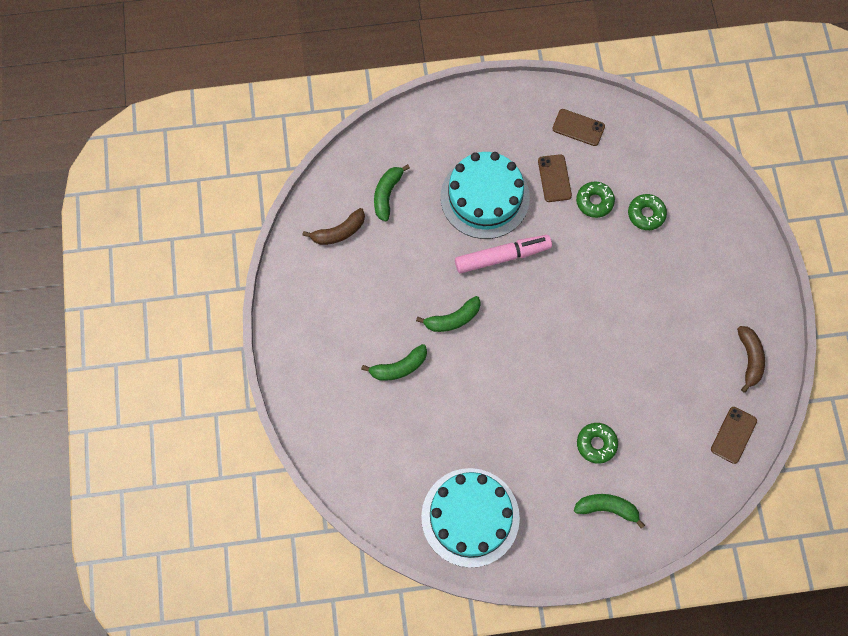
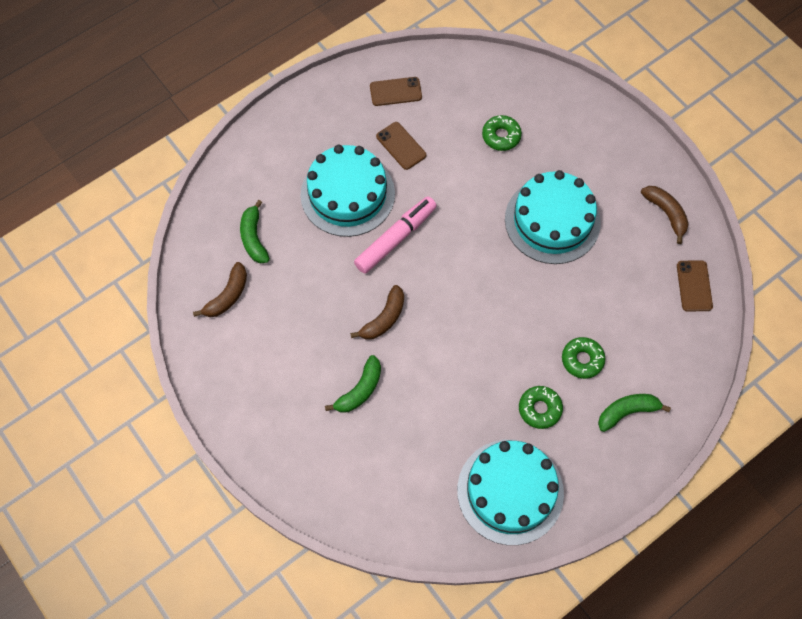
camera: 30 degrees left, 5 degrees down
green banana [416,296,481,332] -> brown banana [350,285,404,340]
green donut [576,182,615,218] -> green donut moved to [519,386,563,429]
none -> turquoise cake [505,170,601,264]

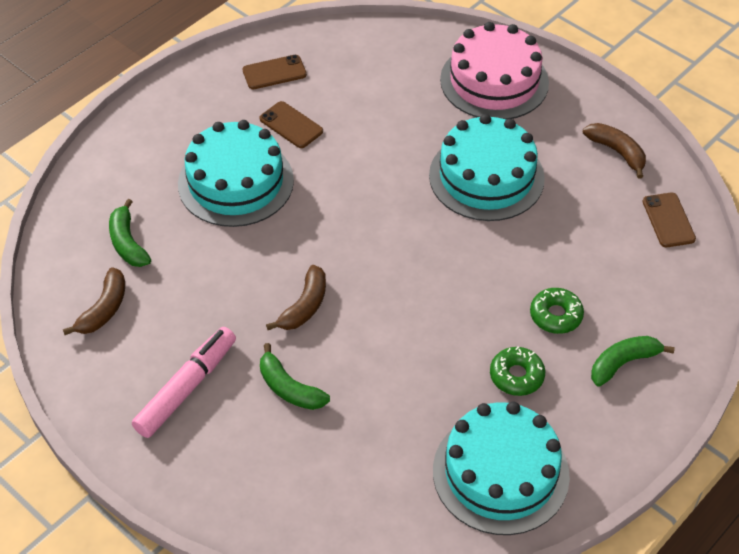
camera: 10 degrees left, 15 degrees down
green banana [325,355,381,413] -> green banana turned 105 degrees clockwise [260,343,330,410]
pink marker [354,196,437,274] -> pink marker moved to [132,327,236,438]
green donut [482,115,522,151] -> none
none -> pink cake [440,22,549,120]

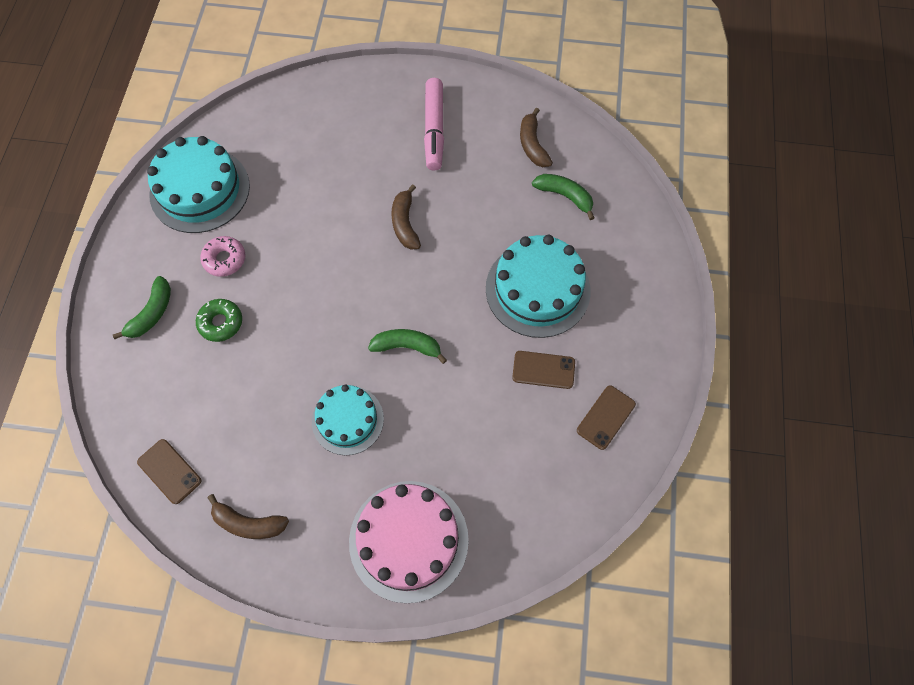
camera: 145 degrees right, 15 degrees up
green banana [260,343,330,410] -> green banana moved to [368,329,447,364]
turquoise cake [429,114,545,221] -> turquoise cake [312,385,384,455], size x0.64
green donut [490,346,545,396] -> pink donut [200,236,245,277]

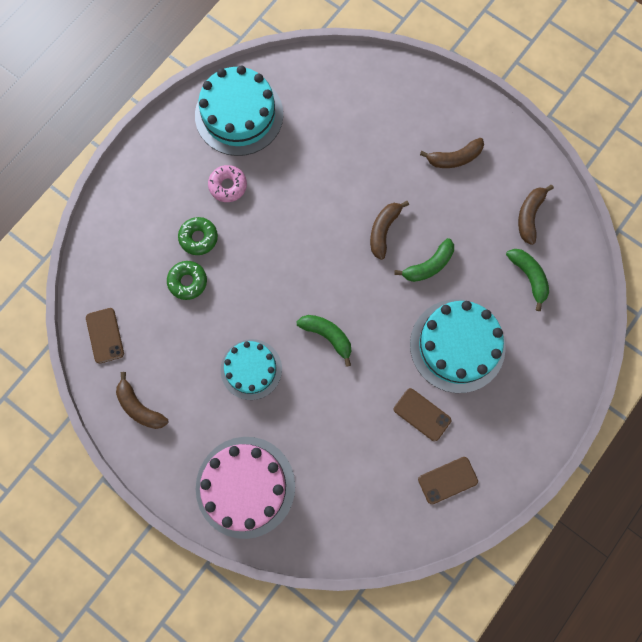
camera: 30 degrees right, 10 degrees up
green banana [113,276,171,339] -> green banana moved to [394,238,454,282]
pink marker [424,78,444,171] -> brown banana [420,138,484,168]
none -> green donut [167,261,207,300]

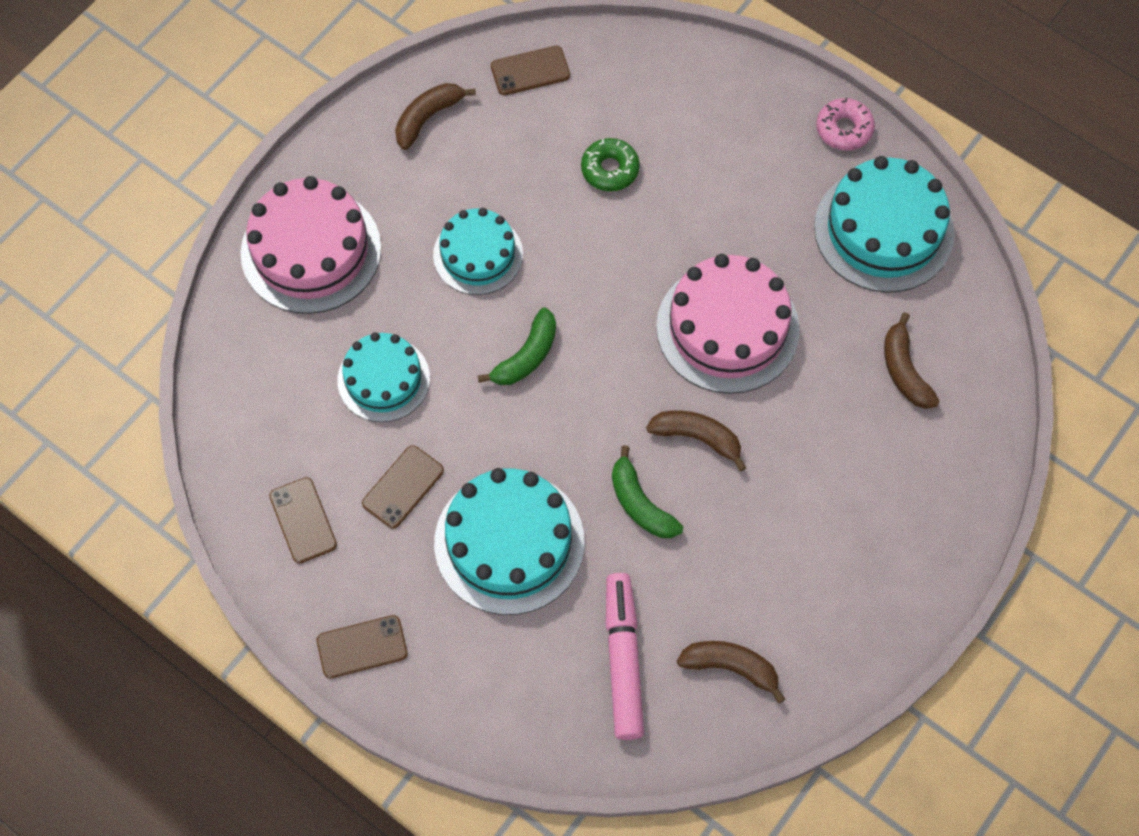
camera: 90 degrees right, 10 degrees down
green donut [178,217,218,255] -> none
pink donut [208,165,247,202] -> pink donut moved to [816,98,875,151]
brown banana [420,138,484,168] -> brown banana moved to [884,312,940,409]
green banana [506,249,549,311] -> pink marker [606,573,644,740]
none -> brown phone [317,615,408,679]
none -> turquoise cake [337,332,430,422]
none -> pink cake [656,254,800,394]

